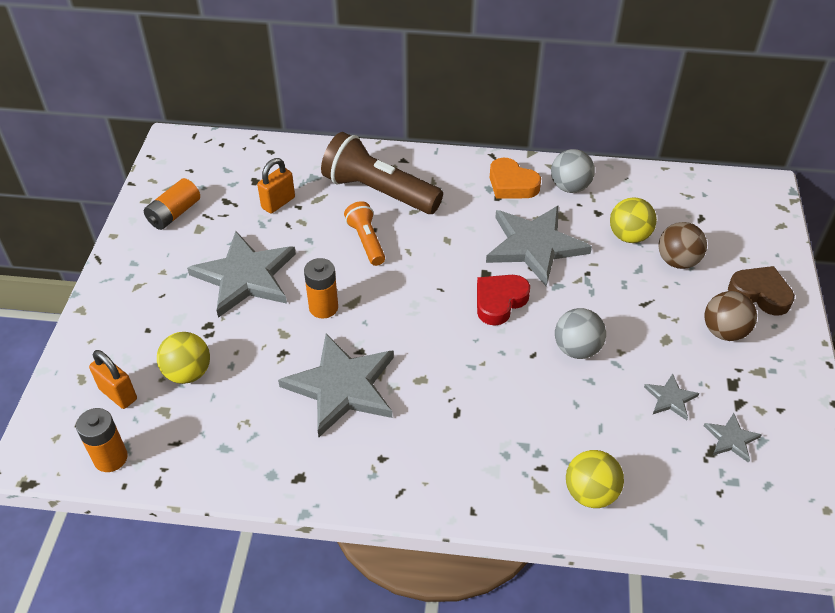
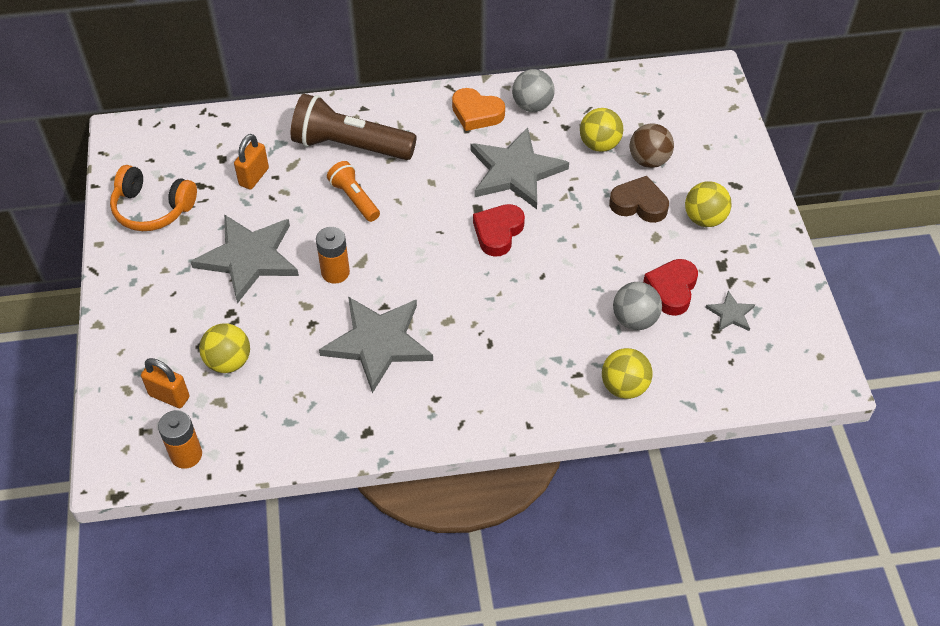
camera: 15 degrees left, 5 degrees up
orange battery [144,178,200,230] -> orange headphones [110,165,197,231]
grey ball [555,308,606,359] -> grey ball moved to [613,282,662,330]
grey star [644,373,699,420] -> red heart [643,259,698,316]
brown ball [704,291,757,341] -> yellow ball [685,181,732,227]
brown heart [728,266,795,316] -> brown heart moved to [609,176,669,223]

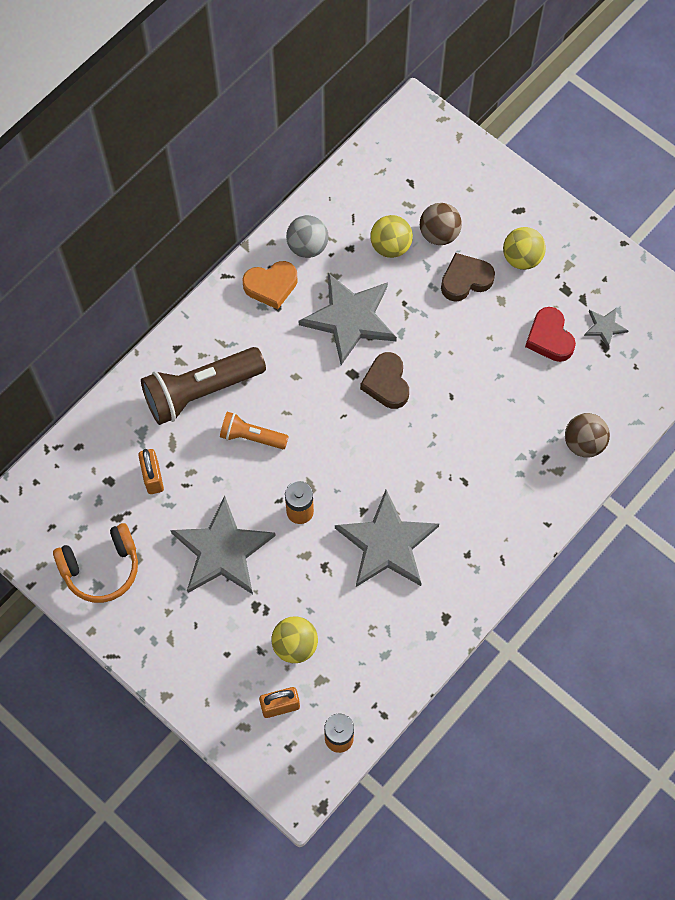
camera: 40 degrees left, 15 degrees up
red heart [473,204,525,257] -> brown heart [360,352,409,409]
yellow ball [602,348,653,399] -> brown ball [565,413,610,458]
grey ball [613,282,662,330] -> none

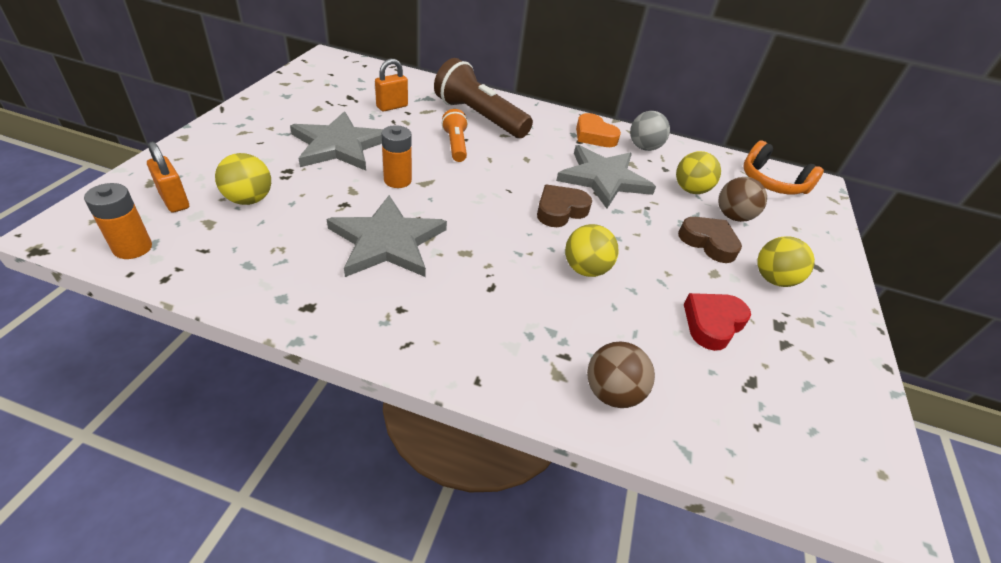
camera: 60 degrees right, 25 degrees down
orange headphones [53,523,138,603] -> orange headphones moved to [744,140,824,195]
grey star [584,308,629,348] -> none
none -> yellow ball [565,224,619,277]

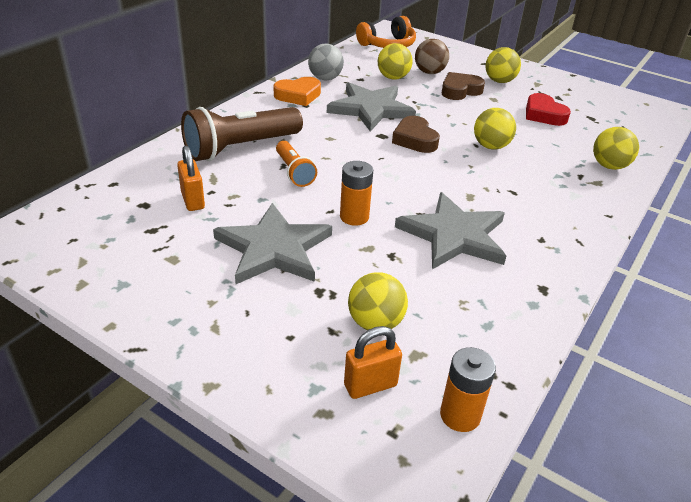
camera: 70 degrees left, 5 degrees down
orange flashlight [442,109,468,162] -> orange flashlight turned 120 degrees counterclockwise [276,141,317,187]
brown ball [587,341,655,408] -> yellow ball [593,127,639,170]

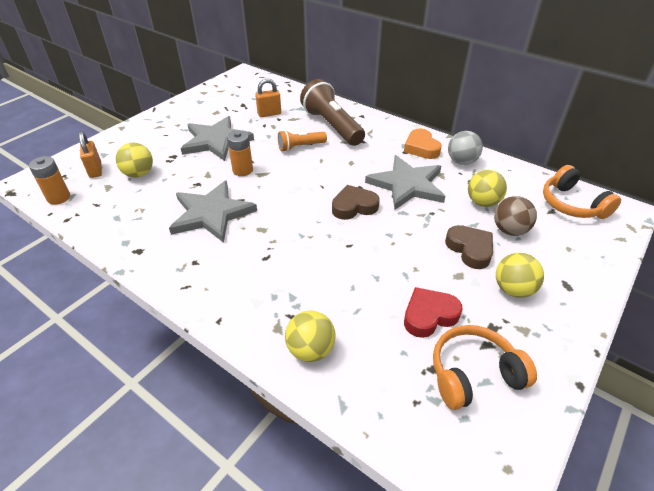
camera: 95 degrees right, 5 degrees up
yellow ball [474,108,516,150] -> none
none -> orange headphones [433,325,537,410]

